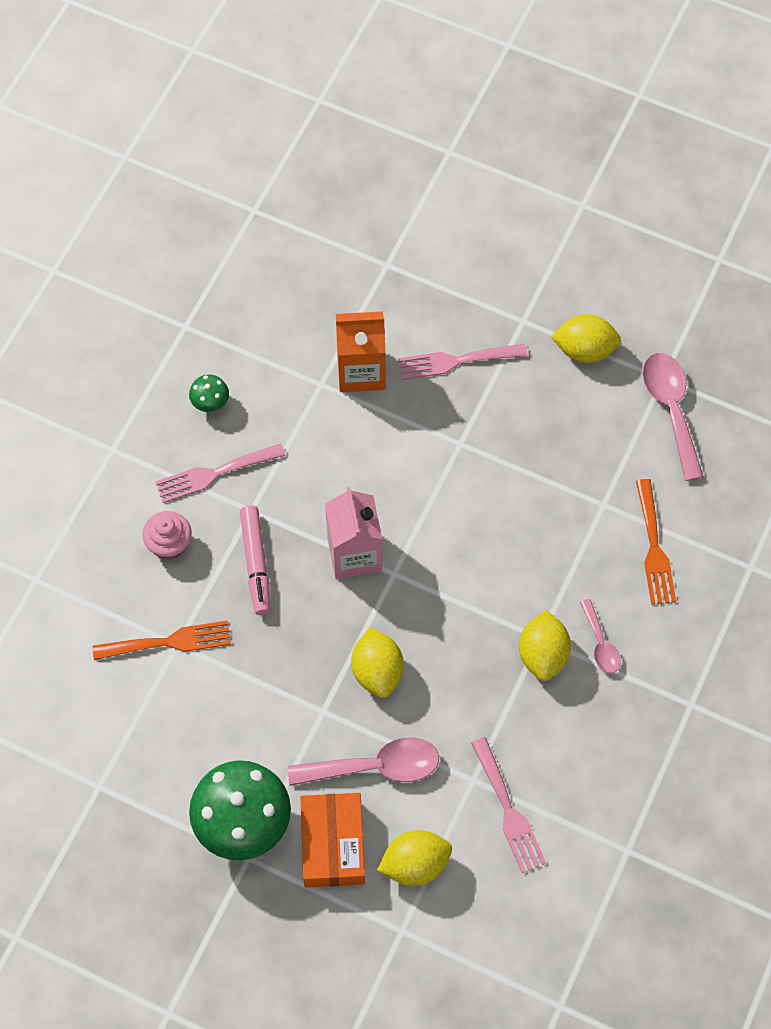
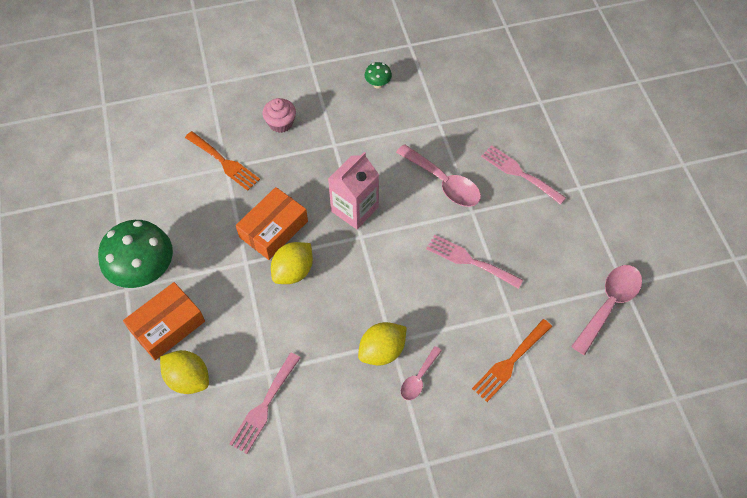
camera: 50 degrees right, 5 degrees down
pink fork [155,443,286,503] -> pink fork moved to [426,235,523,289]
pink marker [240,505,271,615] -> none
pink spoon [288,738,439,786] -> pink spoon moved to [396,144,481,207]
orange carton [336,311,386,392] -> none
yellow lemon [551,314,621,363] -> none
none -> orange box [236,187,308,260]

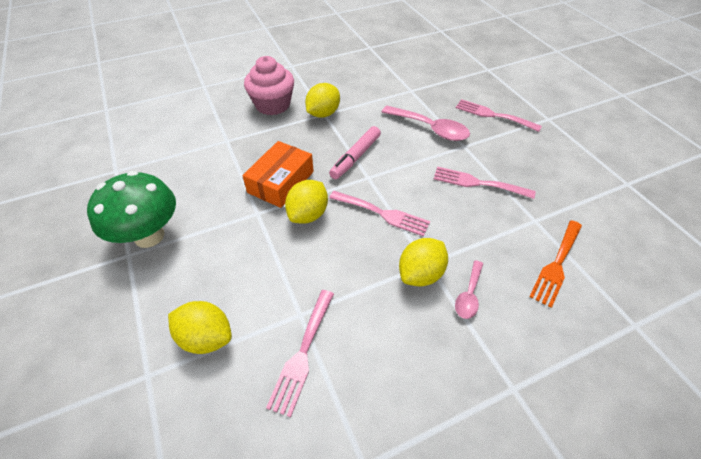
camera: 10 degrees left, 10 degrees down
orange box [123,282,205,360] -> none
orange fork [185,131,260,191] -> none
pink cupcake [262,98,296,133] -> pink cupcake [244,56,294,115], size x1.61
pink carton [328,152,379,229] -> pink marker [329,126,381,179]
green mushroom [365,62,392,89] -> none
pink spoon [571,265,642,355] -> none
none -> yellow lemon [305,83,340,118]
none -> pink fork [329,191,430,236]

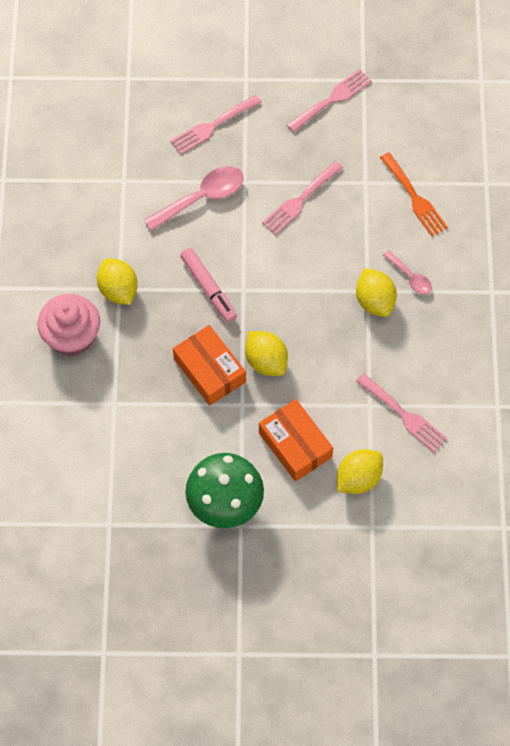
camera: 65 degrees left, 15 degrees up
pink fork [329,191,430,236] -> pink fork moved to [287,69,372,132]
none -> orange box [259,399,333,482]

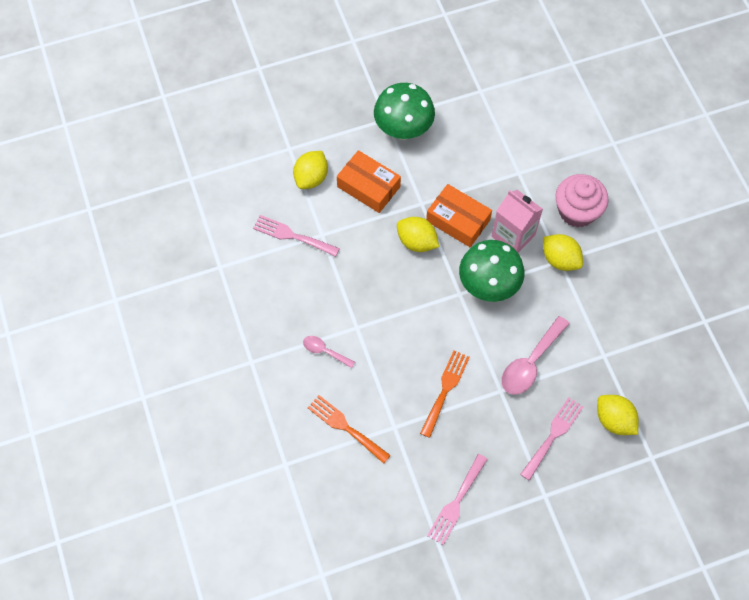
camera: 160 degrees right, 0 degrees up
pink marker [180,248,237,323] -> green mushroom [459,240,524,302]
pink fork [262,161,343,235] -> orange fork [420,351,470,438]
yellow lemon [356,268,397,317] -> yellow lemon moved to [597,395,638,435]
none -> pink carton [491,190,543,253]

